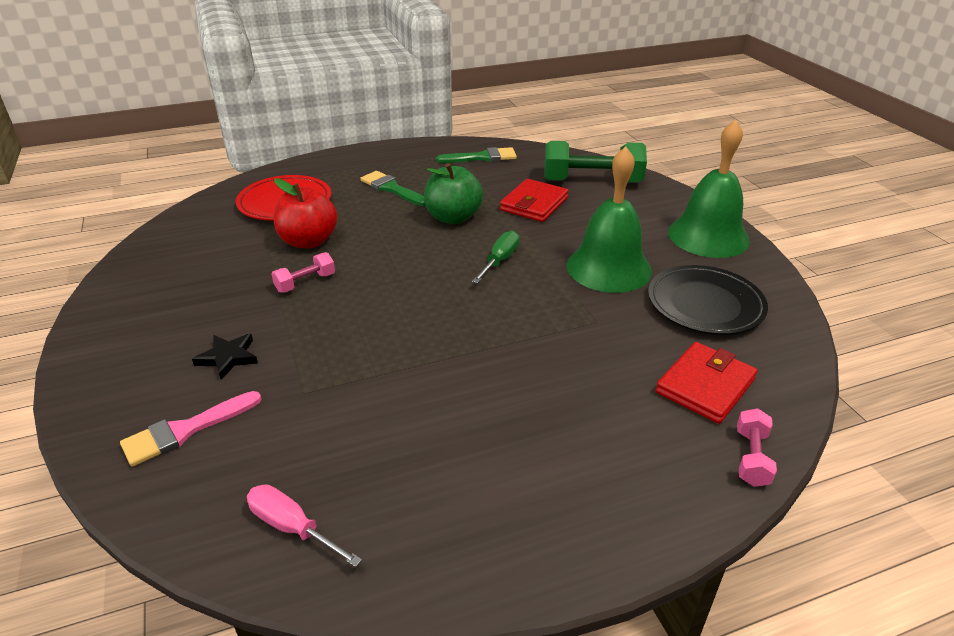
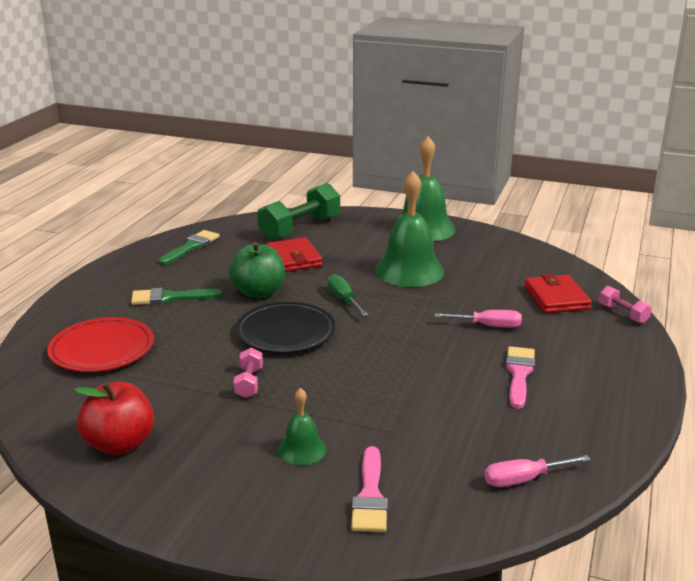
camera: 50 degrees left, 10 degrees down
black star [192,334,258,380] -> green bell [278,388,327,465]
red apple [274,179,338,249] -> red apple moved to [74,381,154,455]
black plate [648,265,768,335] -> black plate moved to [236,302,336,353]
none -> pink screwdriver [434,310,522,328]
none -> pink brush [506,346,535,409]

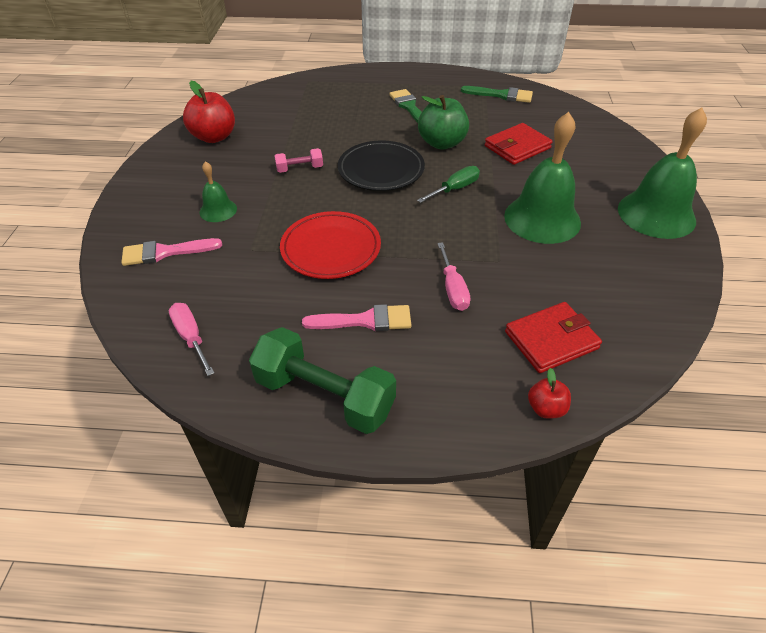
camera: 75 degrees right, 20 degrees up
red plate [47,317,154,372] -> red plate moved to [280,211,381,279]
green dumbbell [257,183,340,241] -> green dumbbell moved to [249,327,396,434]
pink dumbbell [599,286,652,324] -> red apple [528,368,571,419]

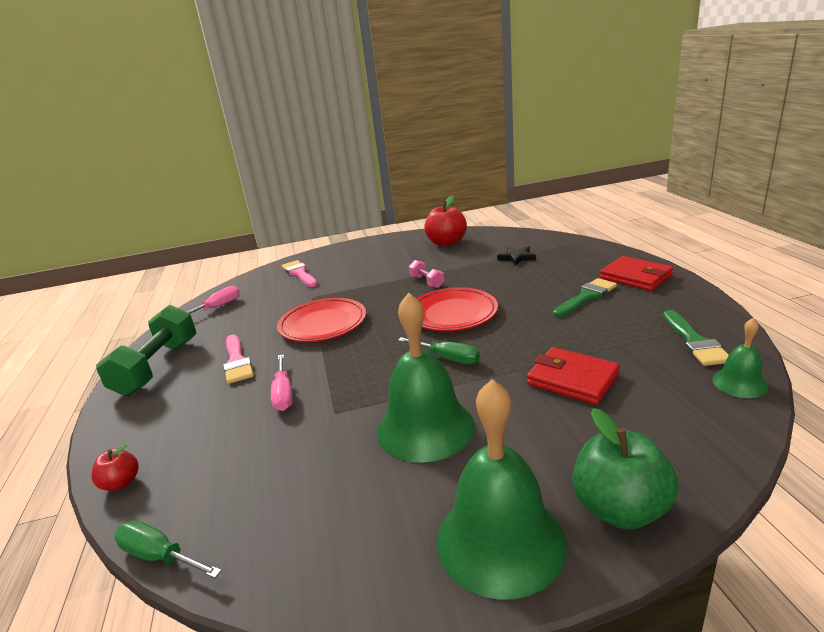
camera: 75 degrees right, 20 degrees down
green bell [199,161,237,222] -> green bell moved to [712,318,769,398]
black plate [338,140,425,191] -> red plate [417,287,498,331]
green apple [418,95,469,150] -> green apple moved to [572,408,679,529]
pink screwdriver [437,242,470,311] -> pink screwdriver turned 75 degrees counterclockwise [271,354,292,411]
red wallet [505,302,602,373] -> red wallet moved to [600,256,673,291]
none -> green screwdriver [114,521,222,578]
none -> black star [497,246,536,266]

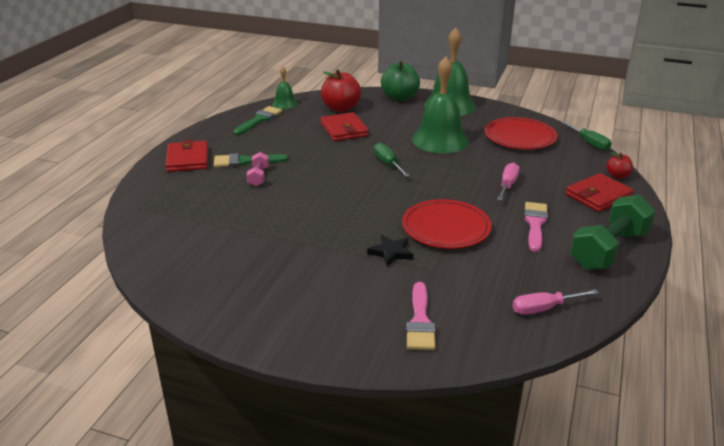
camera: 150 degrees left, 5 degrees up
pink dumbbell [409,260,444,288] -> pink dumbbell moved to [247,152,269,186]
red plate [417,287,498,331] -> red plate moved to [484,117,557,150]
red apple [424,195,467,246] -> red apple moved to [321,69,361,112]
black star [497,246,536,266] -> black star moved to [367,235,413,266]
none -> red wallet [565,173,634,212]

